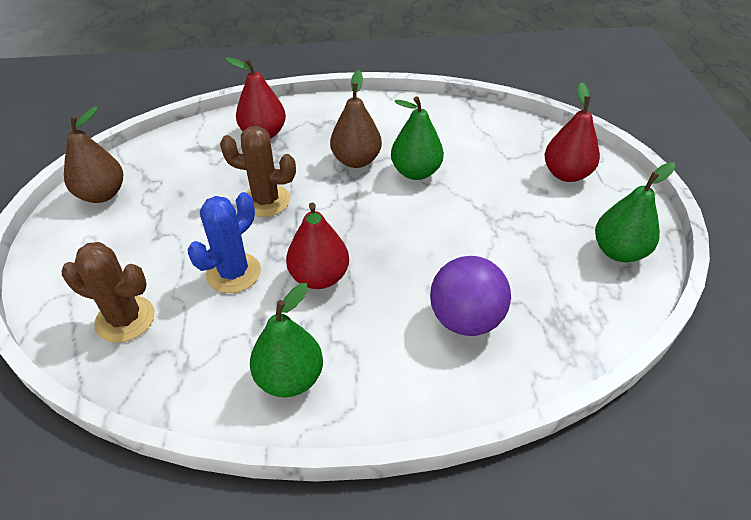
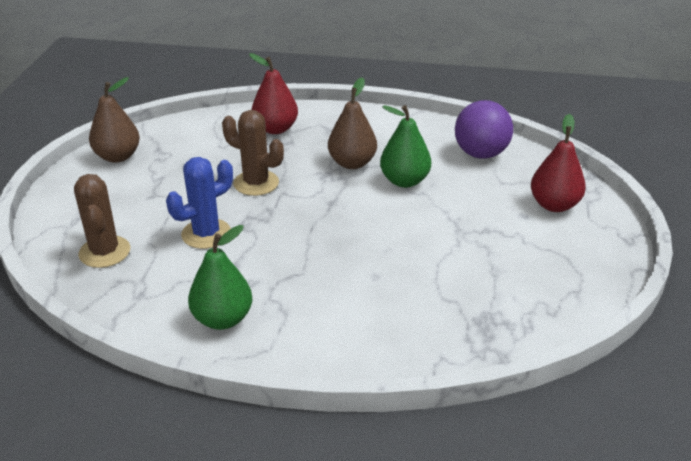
camera: 15 degrees right, 10 degrees down
brown cactus [62,242,155,343] -> brown cactus turned 45 degrees clockwise [74,174,130,268]
red pear [286,203,349,289] -> none
purple ball [430,256,511,336] -> purple ball moved to [455,100,513,159]
green pear [595,162,676,262] -> none

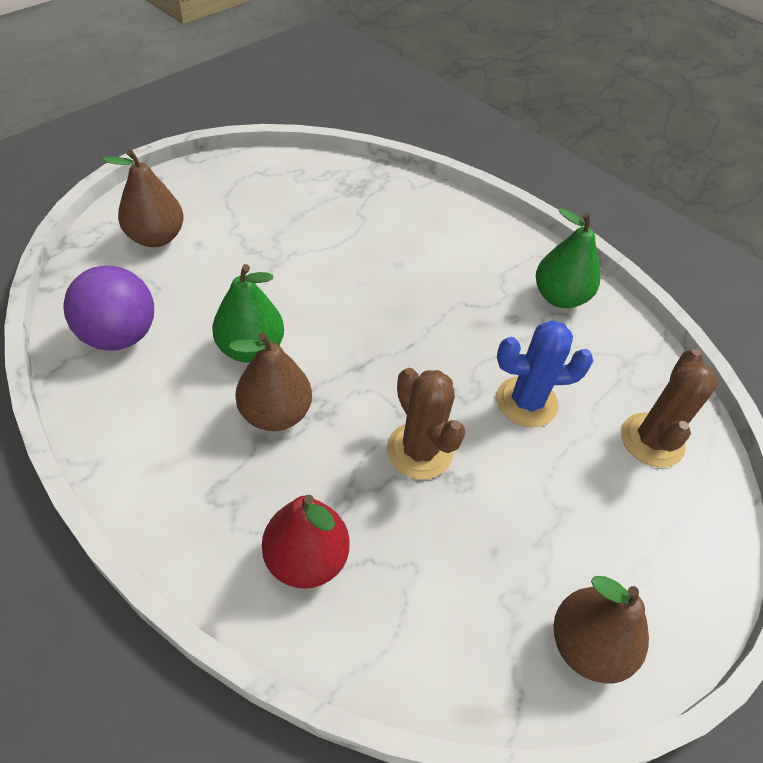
camera: 150 degrees left, 15 degrees up
red pear [531,114,586,212] -> brown pear [103,149,184,247]

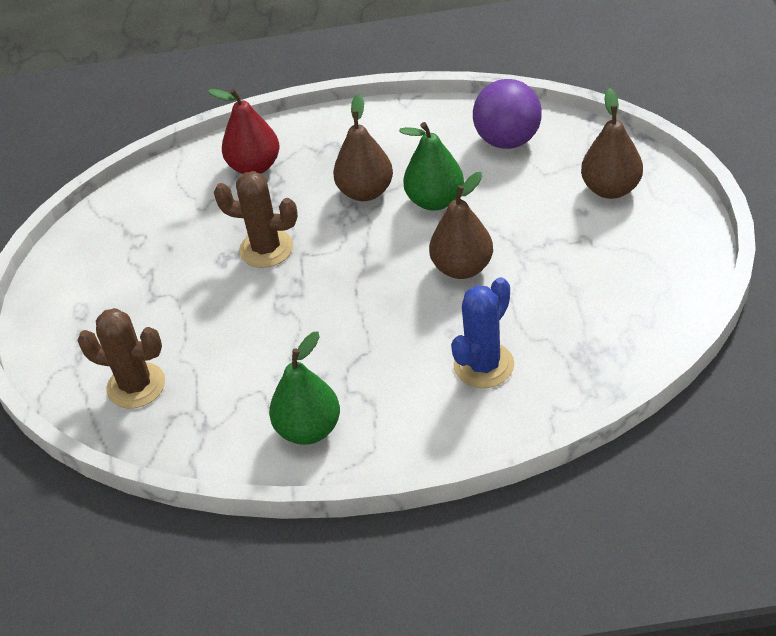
camera: 140 degrees right, 5 degrees down
blue cactus [496,320,593,427] -> blue cactus moved to [451,277,514,388]
brown pear [554,576,649,683] -> brown pear moved to [429,172,493,279]
brown cactus [621,349,718,467] -> brown cactus turned 45 degrees counterclockwise [78,308,165,408]

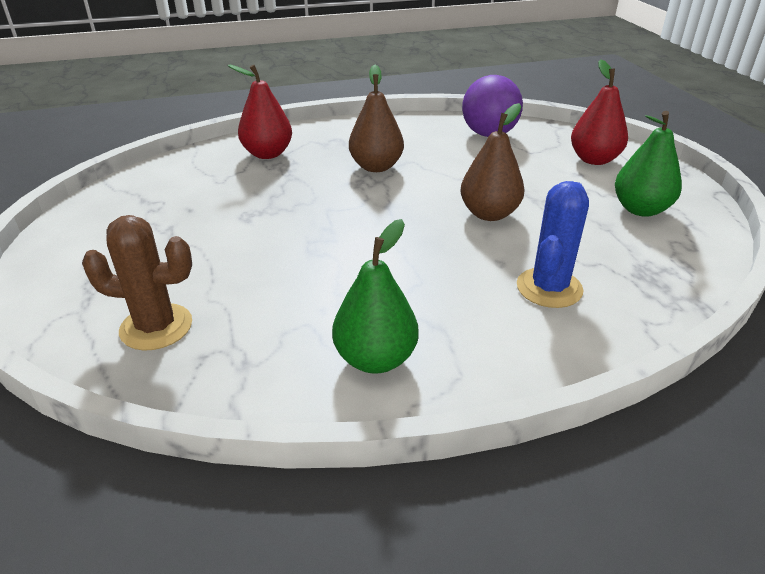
camera: 15 degrees left, 10 degrees down
brown cactus [214,171,298,268] -> none
green pear [399,122,464,210] -> green pear moved to [615,111,682,217]
brown pear [581,88,643,199] -> red pear [571,60,628,165]

